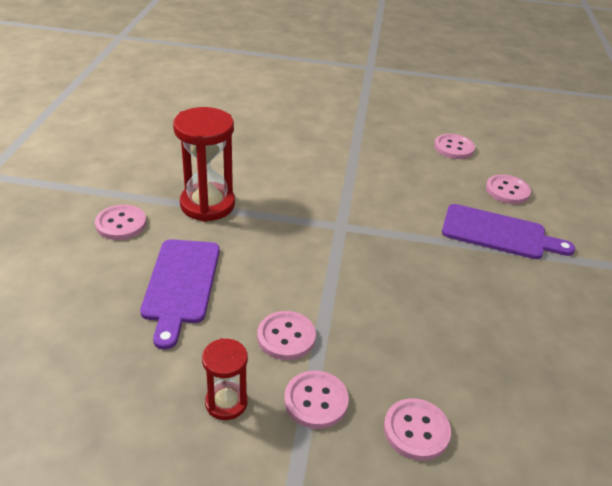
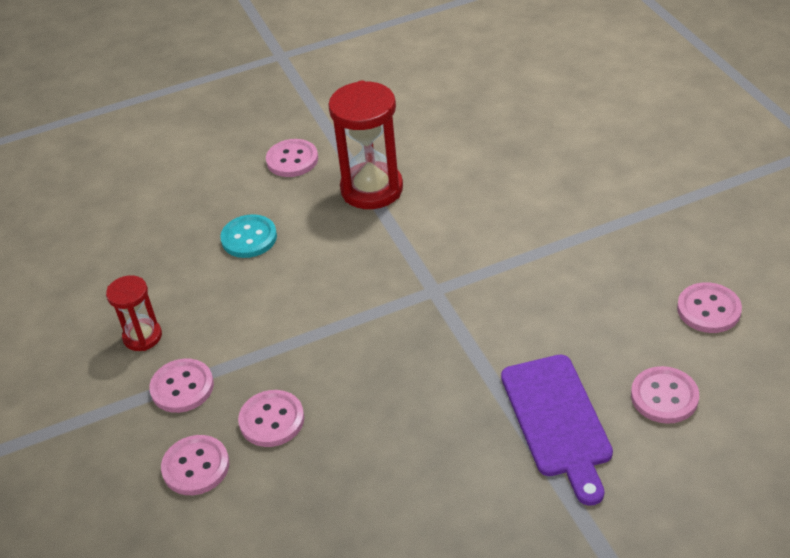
camera: 65 degrees right, 5 degrees up
purple cutting board [140,239,220,350] -> turquoise button [220,214,277,258]
pink button [257,311,316,360] -> pink button moved to [238,390,304,447]

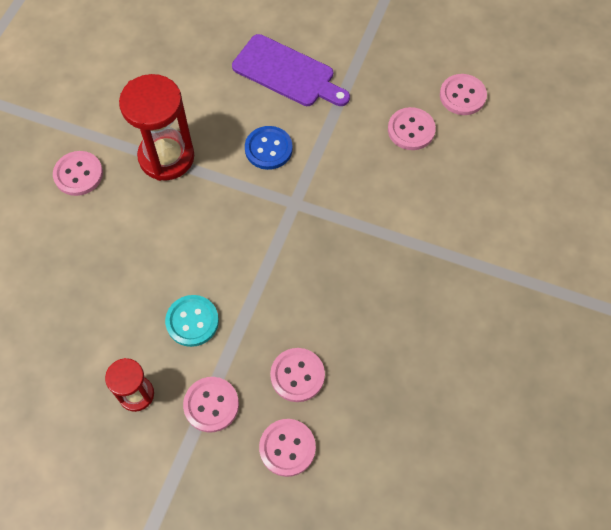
camera: 50 degrees left, 20 degrees up
turquoise button [220,214,277,258] -> turquoise button moved to [165,295,219,347]
purple cutting board [501,355,613,506] -> purple cutting board moved to [232,34,350,106]
pink button [631,366,699,424] -> pink button moved to [388,107,436,150]
none -> blue button [245,126,293,170]

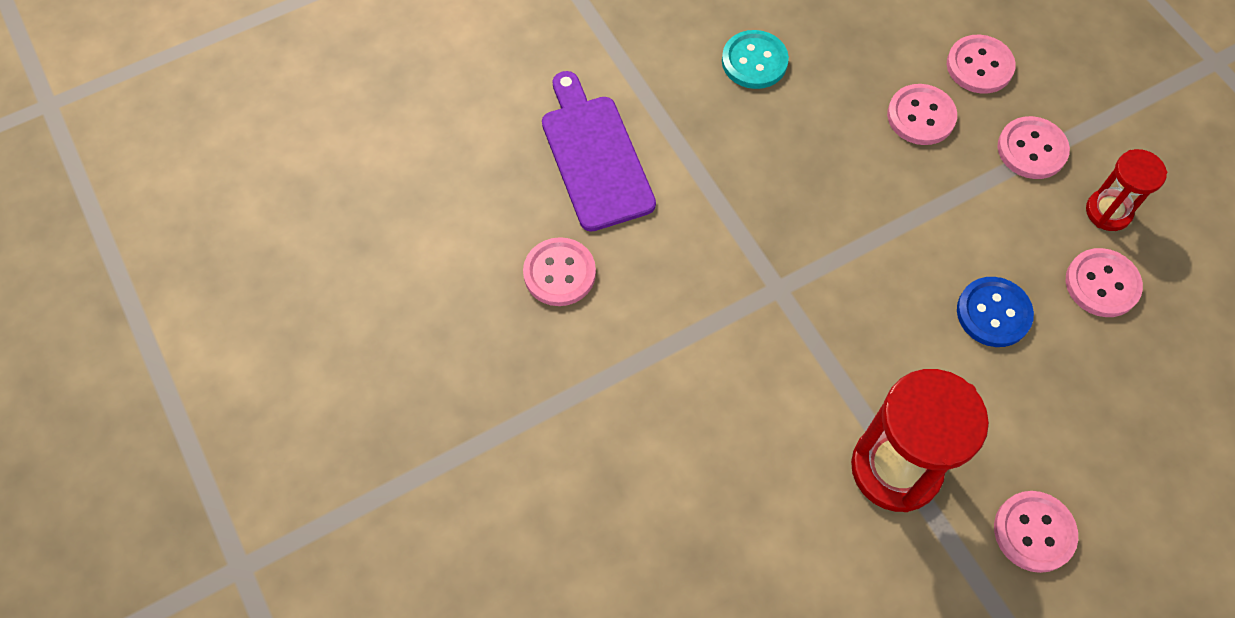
camera: 140 degrees left, 0 degrees up
turquoise button [165,295,219,347] -> turquoise button moved to [722,30,789,89]
purple cutting board [232,34,350,106] -> purple cutting board moved to [542,71,656,232]
blue button [245,126,293,170] -> blue button moved to [957,277,1034,347]
pink button [440,74,487,115] -> pink button moved to [1066,248,1143,317]

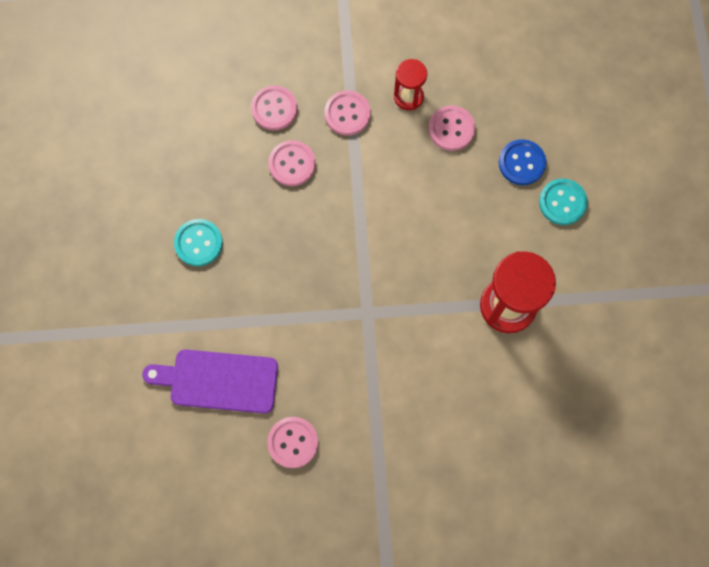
camera: 65 degrees left, 10 degrees up
blue button [957,277,1034,347] -> blue button moved to [499,139,546,185]
pink button [994,491,1078,573] -> none
none -> turquoise button [539,179,588,225]

